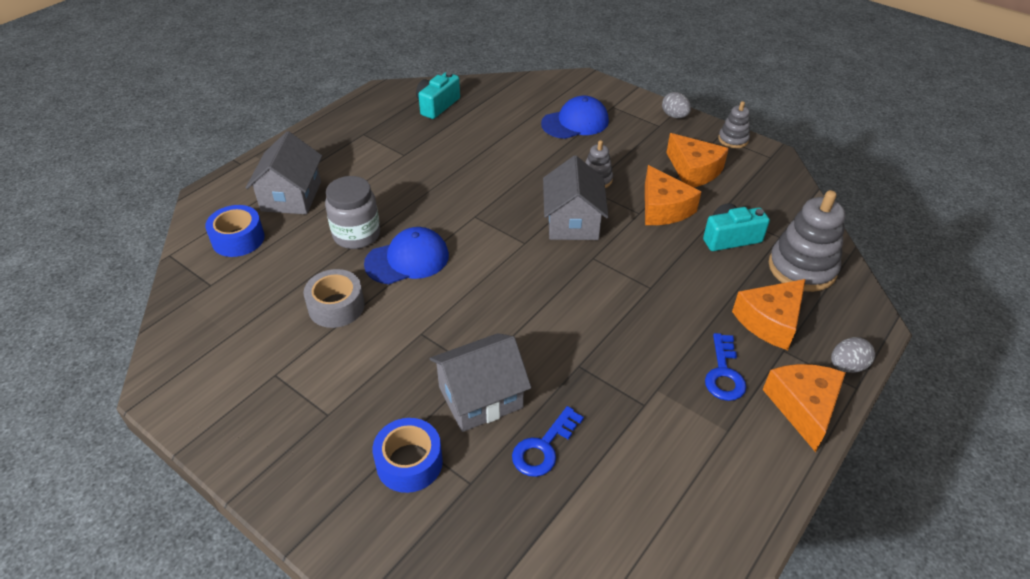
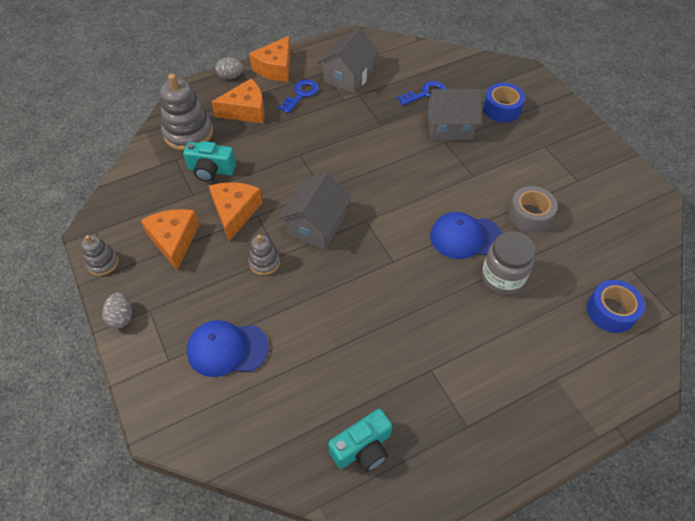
camera: 155 degrees left, 10 degrees up
grey house [246,131,322,214] -> grey house moved to [318,27,379,94]

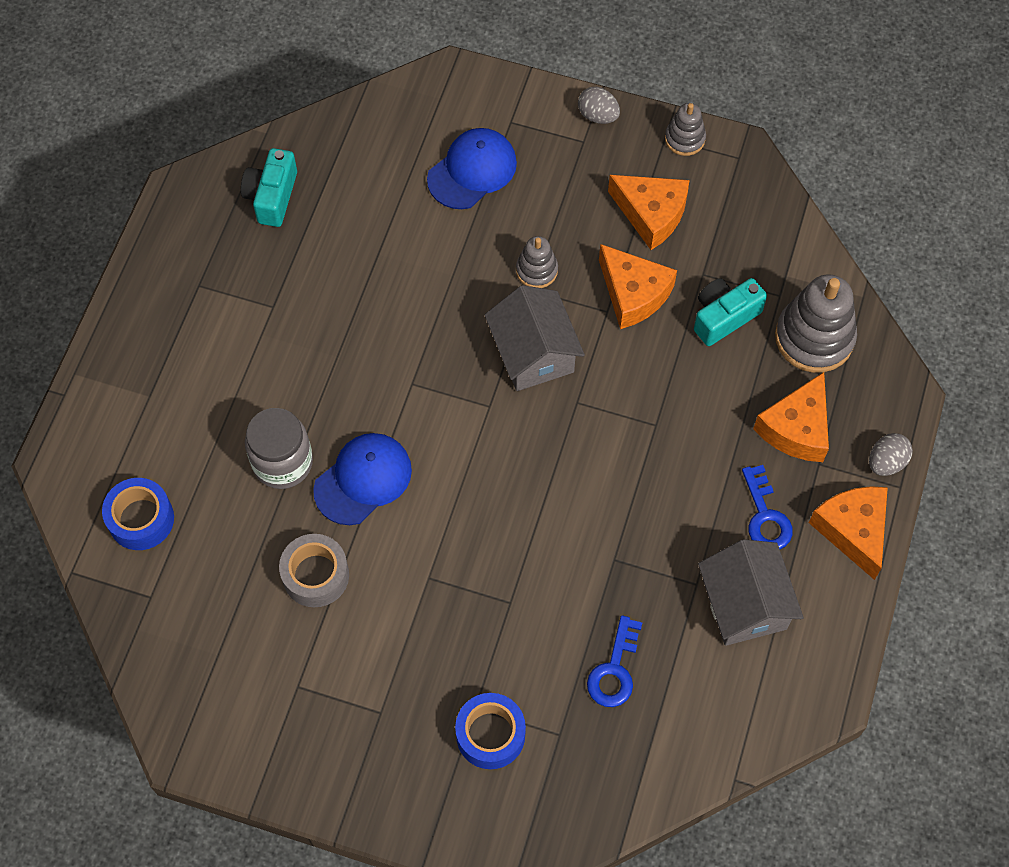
camera: 135 degrees right, 10 degrees up
grey house [427,89,482,140] -> none

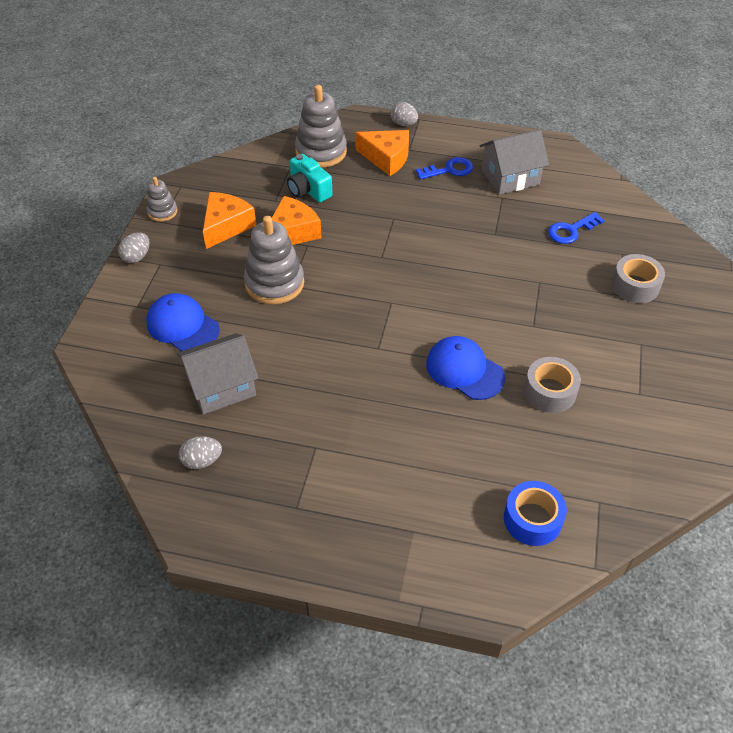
camera: 95 degrees left, 15 degrees down
turquoise camera [241,148,297,227] -> grey egg [179,436,222,469]
grey jar [245,408,313,489] -> none
blue tape [455,693,526,769] -> grey tape [612,254,665,303]
grey house [485,285,585,391] -> grey house moved to [177,333,259,415]
grey stacking toy [516,236,558,288] -> grey stacking toy [244,216,304,305], size x1.86
blue key [587,615,642,707] -> blue key turned 135 degrees clockwise [548,212,605,244]
orange cheese [809,486,888,580] -> none

